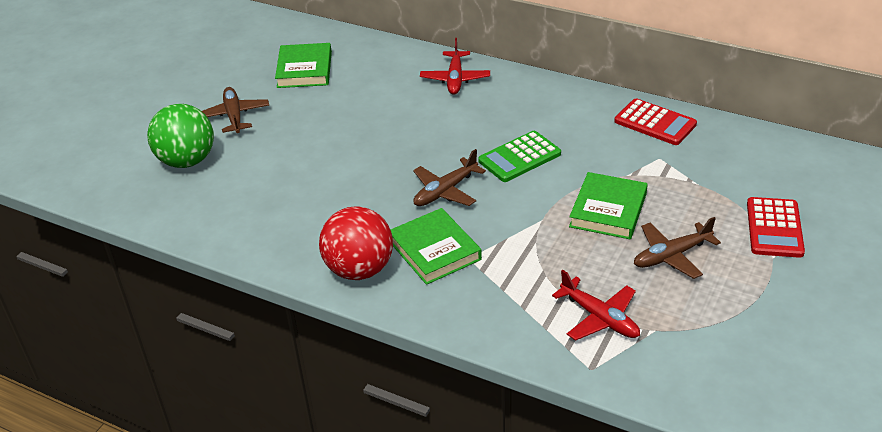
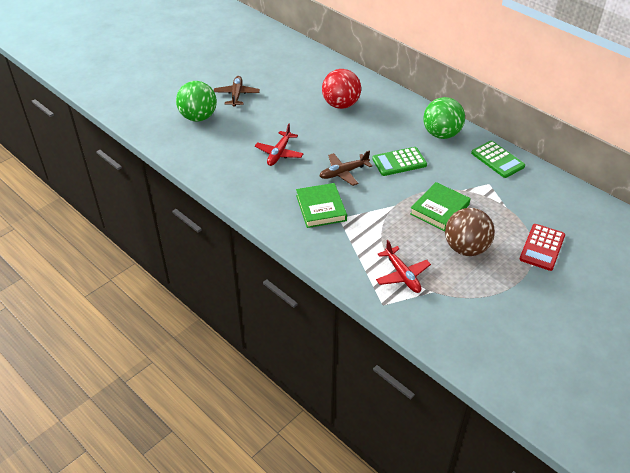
camera: 15 degrees right, 5 degrees up
green book [275,43,332,88] -> none
red ball [319,206,393,280] -> red ball moved to [322,69,361,109]
red plane [420,38,490,95] -> red plane moved to [255,124,304,166]
red calculator [614,98,697,145] -> green calculator [471,141,525,178]
brown plane [634,217,721,279] -> brown ball [445,208,495,256]
none -> green ball [423,97,465,139]

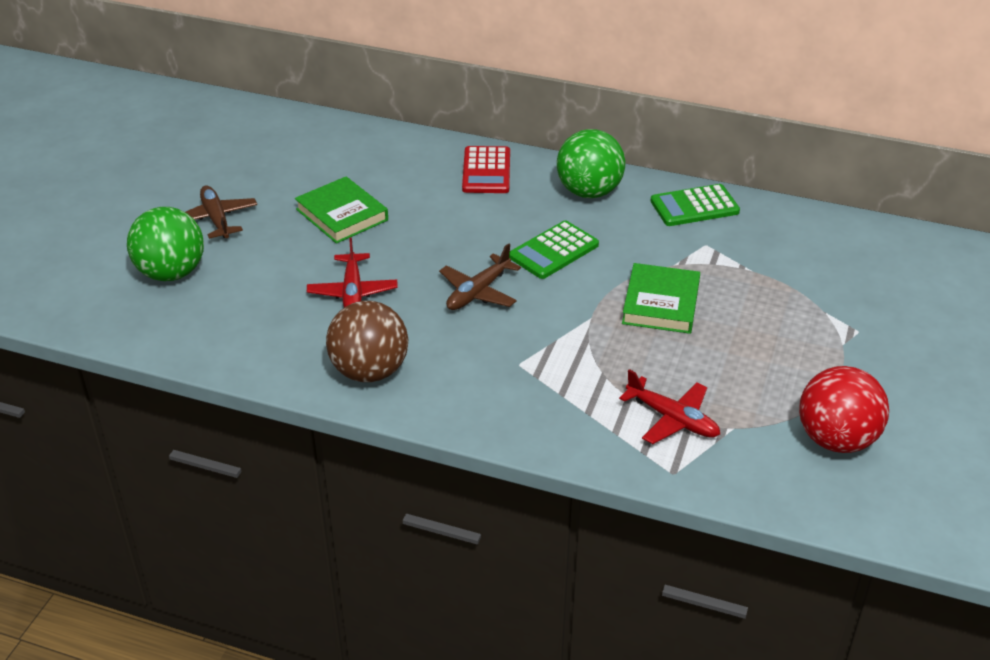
camera: 25 degrees left, 5 degrees down
green book [296,183,347,228] -> green book moved to [295,177,388,244]
red ball [322,69,361,109] -> red ball moved to [799,366,889,453]
brown ball [445,208,495,256] -> brown ball moved to [326,301,408,382]
green calculator [471,141,525,178] -> green calculator turned 135 degrees clockwise [651,184,740,226]
red calculator [519,224,565,271] -> red calculator moved to [462,146,510,193]

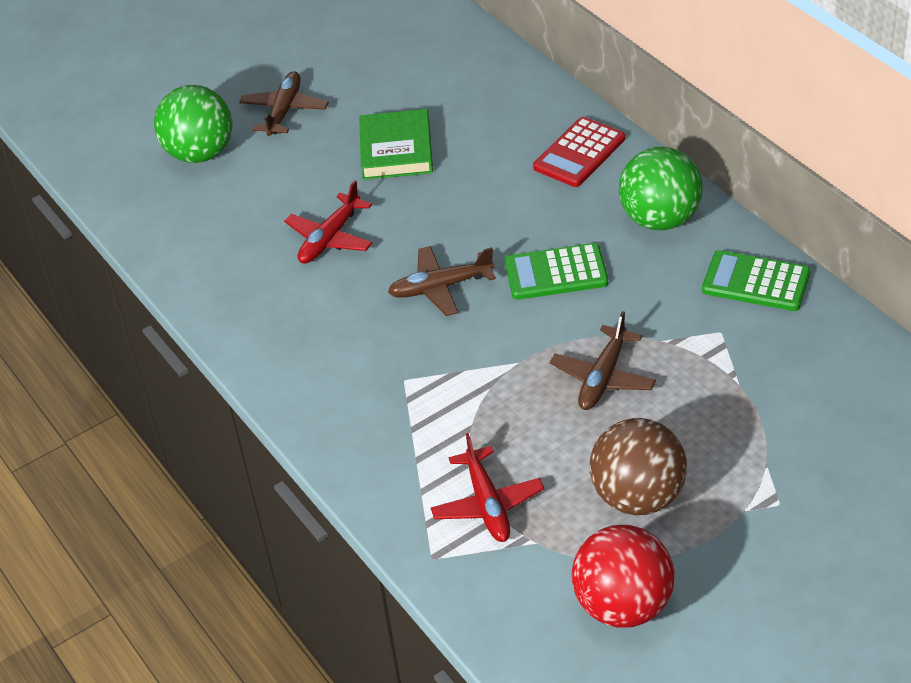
camera: 40 degrees right, 5 degrees up
brown ball [326,301,408,382] -> brown ball moved to [590,418,687,515]
green book [622,263,700,334] -> brown plane [550,311,656,410]

